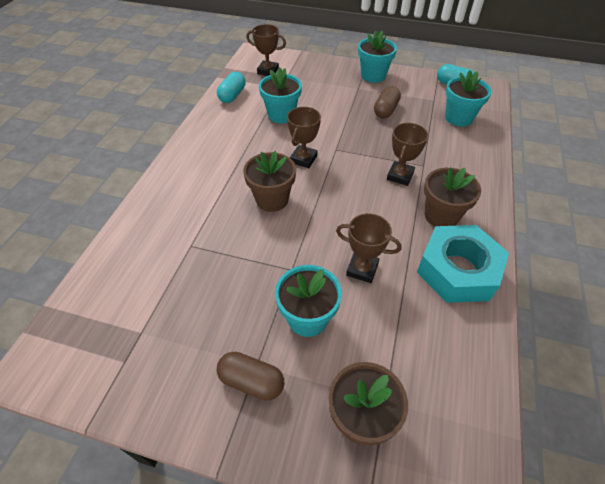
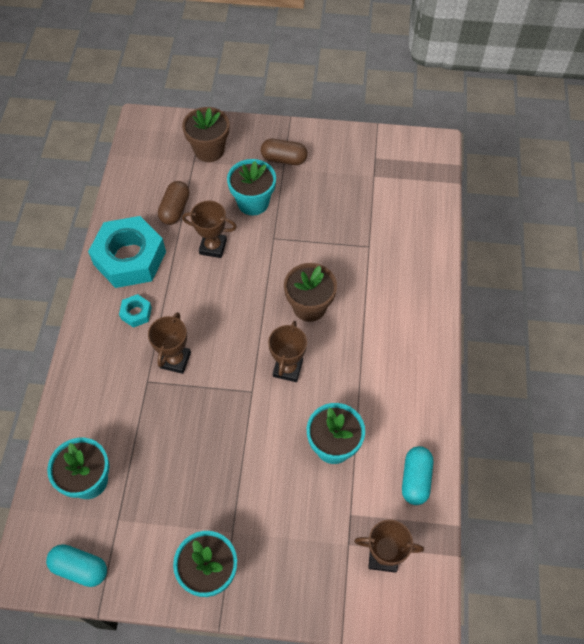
camera: 170 degrees right, 10 degrees up
brown capsule [374,86,401,118] -> brown capsule moved to [158,181,190,225]
brown flower pot [424,167,481,226] -> turquoise nut [119,294,152,328]

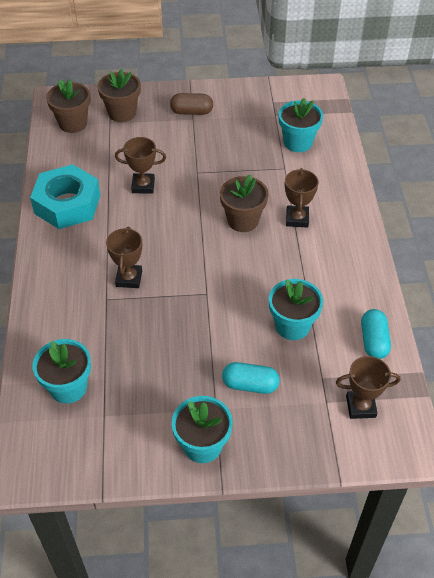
camera: 10 degrees left, 10 degrees down
turquoise capsule [46,544,107,587] -> turquoise capsule moved to [222,362,279,394]
turquoise nut [119,294,152,328] -> none
brown capsule [158,181,190,225] -> none
turquoise flower pot [227,159,276,215] -> turquoise flower pot moved to [279,98,323,152]
brown trophy [268,321,307,382] -> brown trophy moved to [285,168,319,227]
none -> brown flower pot [46,79,90,133]

